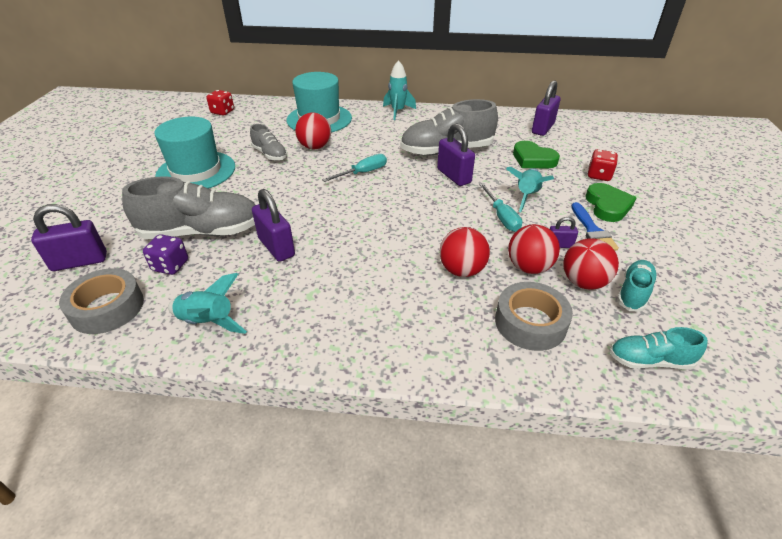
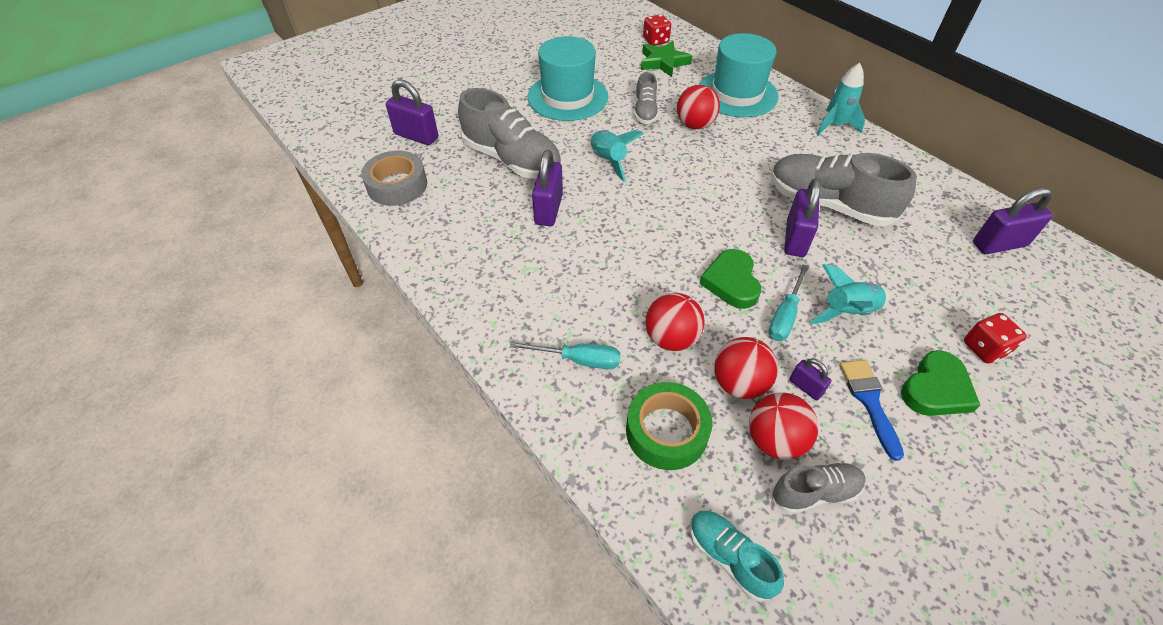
camera: 45 degrees right, 10 degrees up
purple dice [143,234,188,275] -> none
turquoise rocket [168,273,247,334] -> turquoise rocket moved to [590,130,644,181]
turquoise screwdriver [322,154,387,182] -> turquoise screwdriver moved to [510,341,620,369]
grey tape [495,282,573,351] -> green tape [626,382,712,470]
green heart [513,141,560,168] -> green heart moved to [700,249,761,309]
blue brush [571,202,619,251] -> blue brush turned 135 degrees clockwise [840,360,904,461]
turquoise shoe [617,260,657,312] -> grey shoe [772,462,866,514]
none -> green star [641,41,692,77]

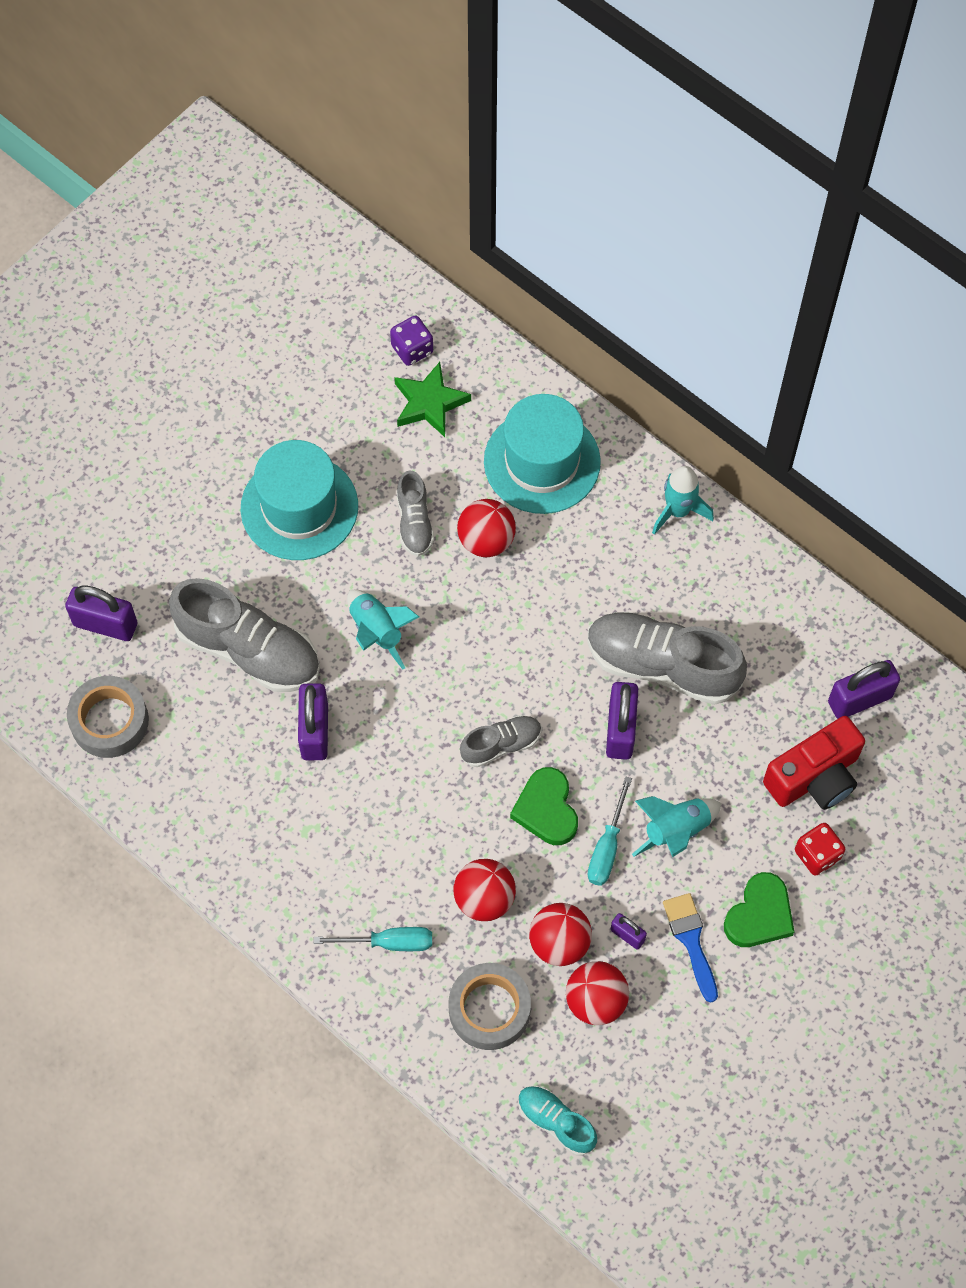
camera: 10 degrees left, 15 degrees up
green tape [626,382,712,470] -> grey tape [449,963,531,1050]
red dice [643,14,671,46] -> purple dice [390,316,433,366]
grey shoe [772,462,866,514] -> grey shoe moved to [460,715,542,767]
none -> red camera [763,716,865,810]

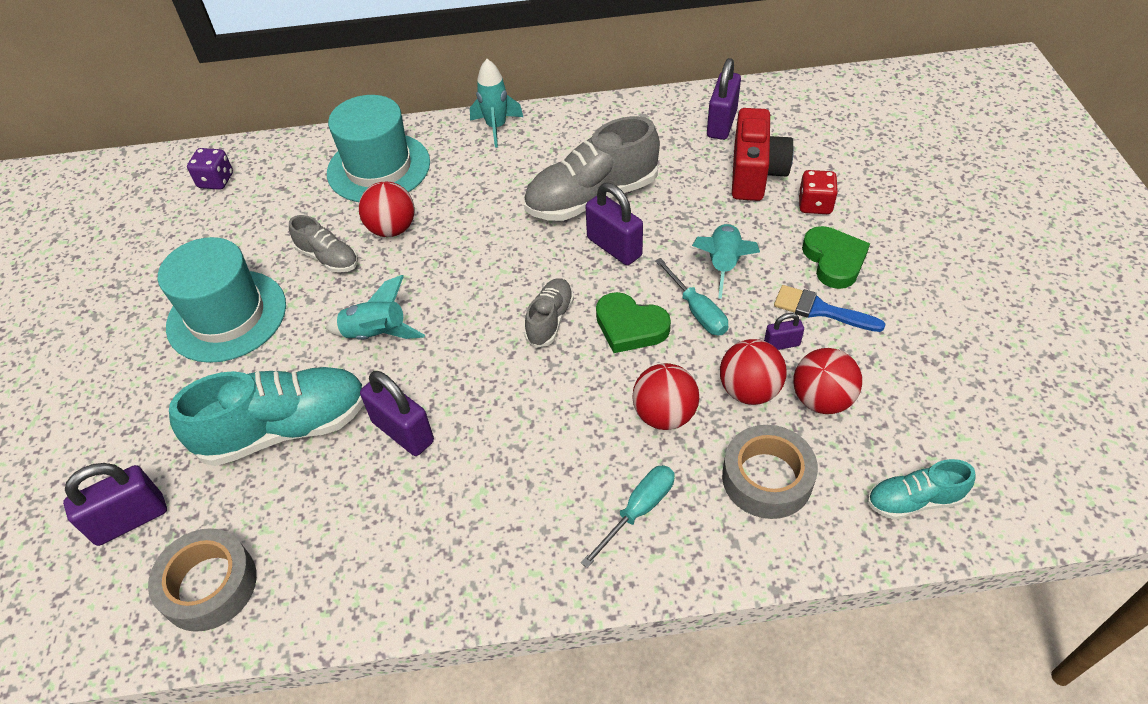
camera: 45 degrees left, 15 degrees down
grey shoe [169,578,320,692] -> turquoise shoe [169,367,364,466]
green star [394,362,471,437] -> none

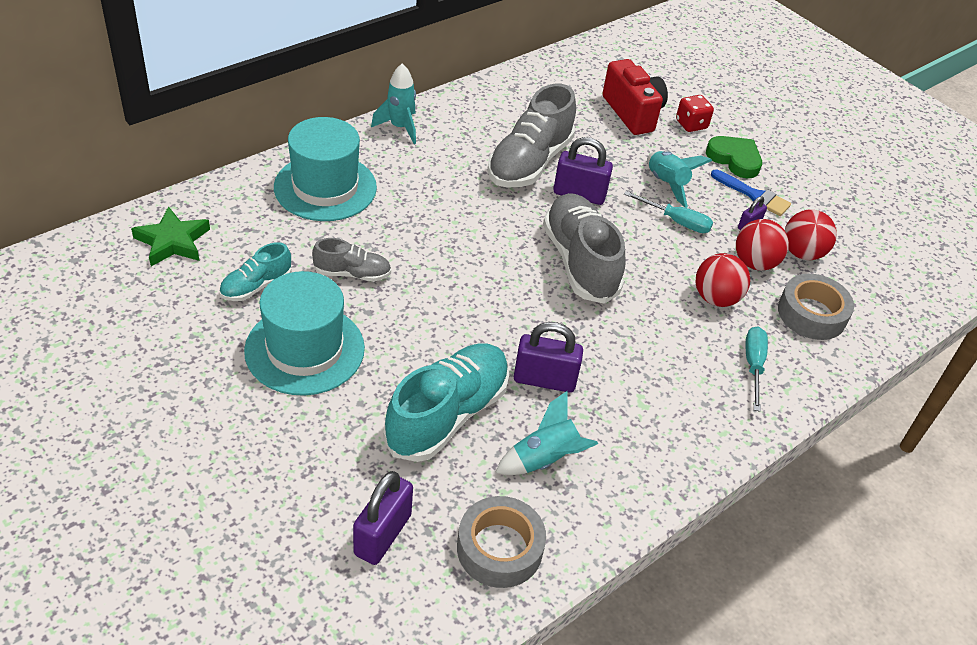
camera: 40 degrees left, 5 degrees down
purple dice [187,148,233,190] -> green star [131,206,210,266]
turquoise rocket [325,275,425,340] -> turquoise rocket moved to [495,391,598,475]
red ball [359,181,415,237] -> none
grey shoe [524,278,574,348] -> grey shoe [543,193,626,304], size x1.90
green heart [596,292,671,353] -> none
purple padlock [707,58,741,140] -> none
blue brush [774,285,885,332] -> blue brush turned 135 degrees counterclockwise [711,170,791,216]
turquoise shoe [867,459,976,520] -> turquoise shoe moved to [219,242,292,301]

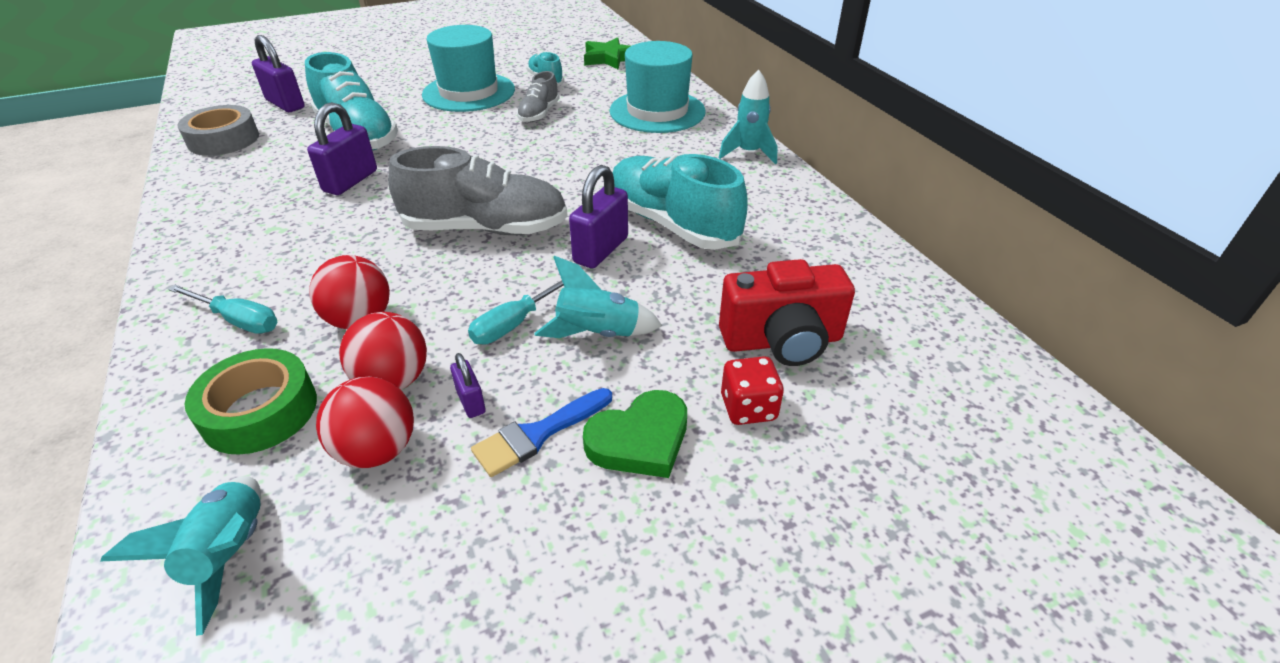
camera: 110 degrees right, 5 degrees down
grey shoe [487,84,576,187] -> turquoise shoe [613,154,748,250]
turquoise rocket [495,391,598,475] -> turquoise rocket moved to [100,476,261,636]
grey tape [778,274,854,340] -> green tape [185,348,317,455]

